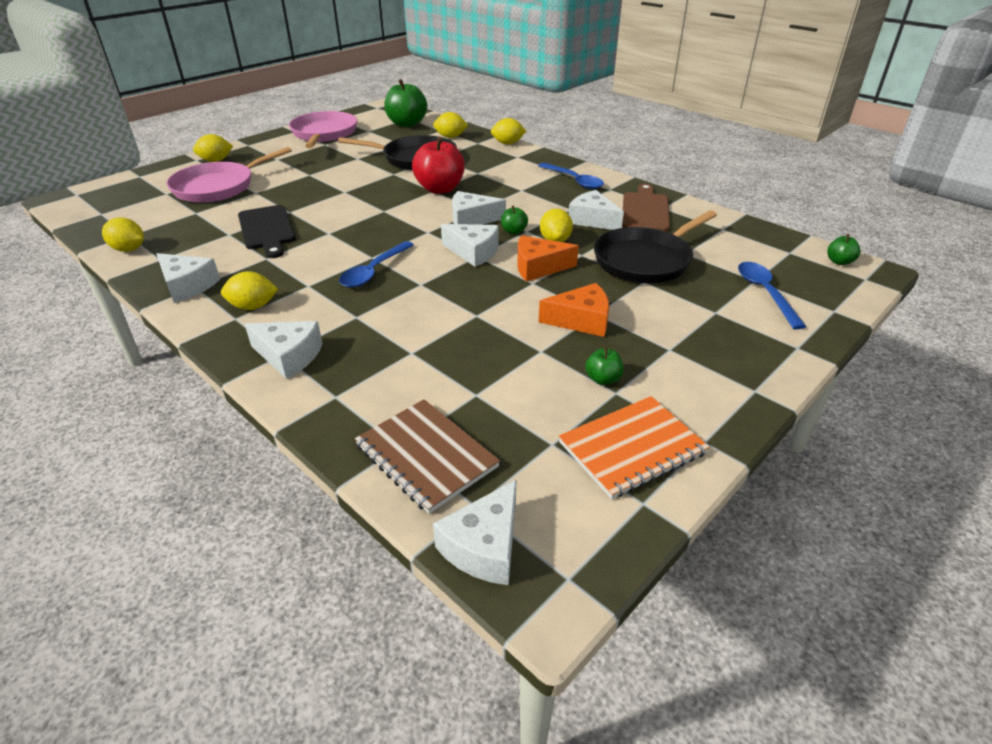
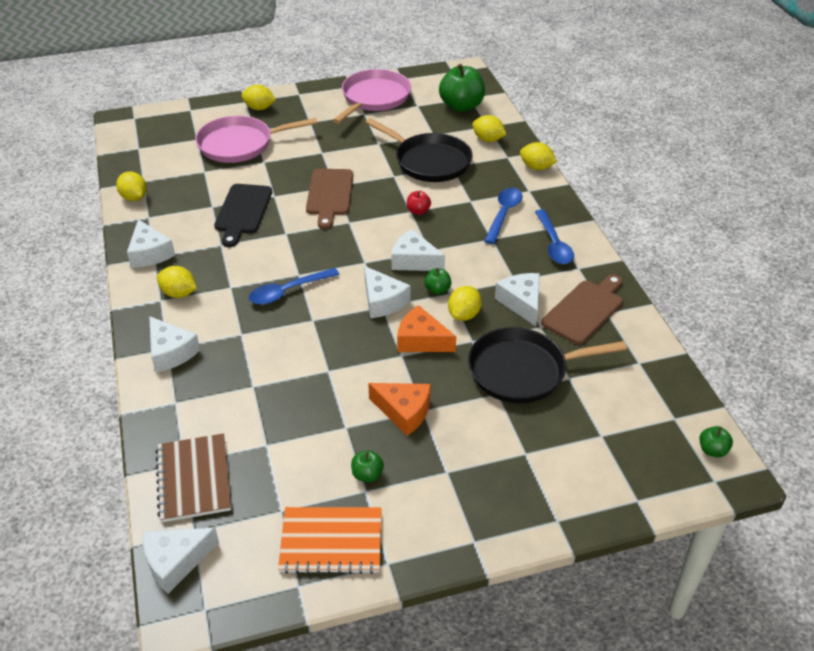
camera: 30 degrees right, 5 degrees up
red apple [412,137,465,194] -> red apple [407,191,431,215], size x0.46
blue spoon [738,262,806,329] -> blue spoon moved to [484,188,523,244]
none -> brown cutting board [306,169,353,229]

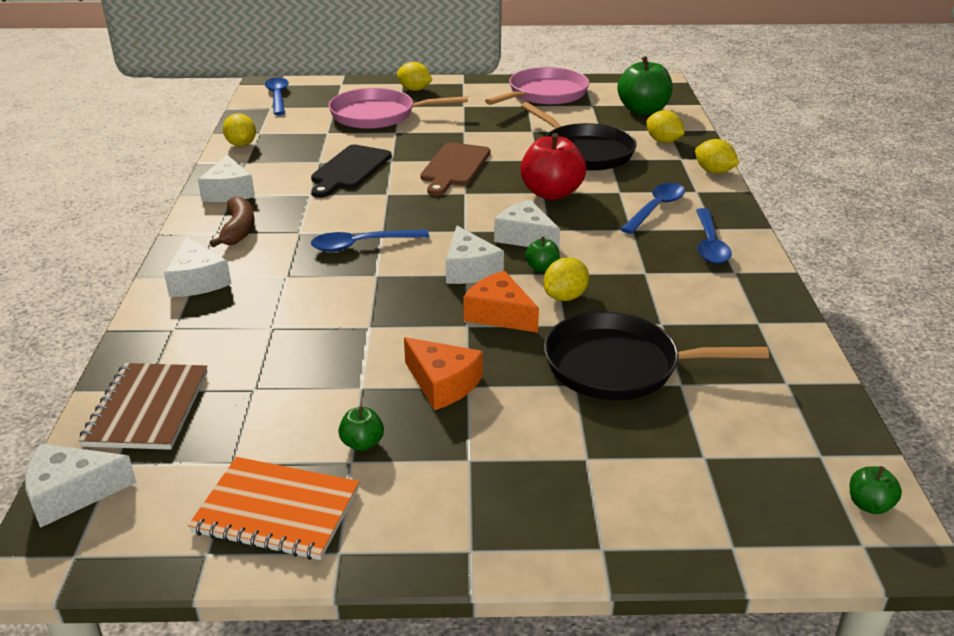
camera: 15 degrees right, 10 degrees down
yellow lemon [157,266,197,298] -> brown banana [210,196,255,247]
red apple [407,191,431,215] -> red apple [520,133,586,200], size x2.15
white cheese [495,273,540,326] -> none
brown cutting board [542,274,623,345] -> none
none -> blue spoon [265,78,289,115]

